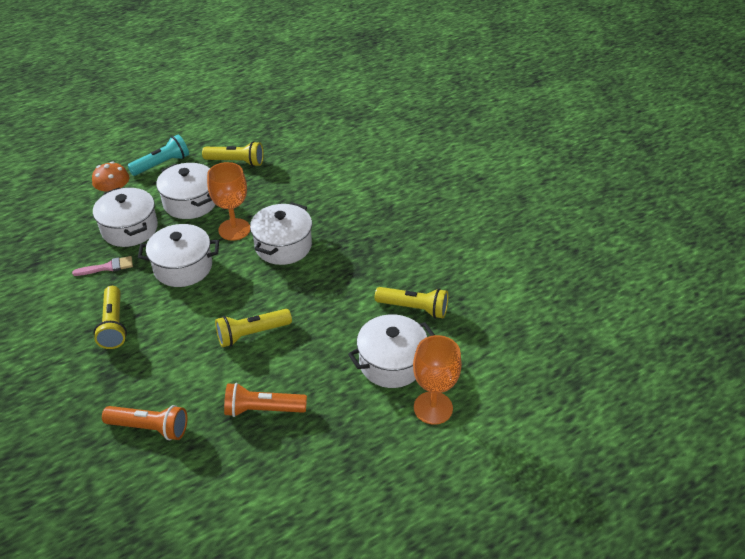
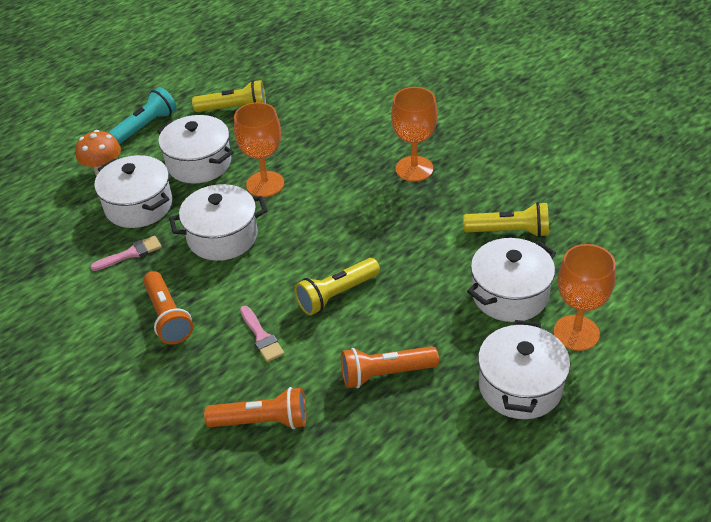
camera: 10 degrees left, 0 degrees up
yellow flashlight [93,286,127,349] -> orange flashlight [143,271,193,345]
white pot [250,202,312,265] -> white pot moved to [478,320,570,419]
none -> pink brush [240,306,285,362]
none -> orange goblet [391,87,437,182]

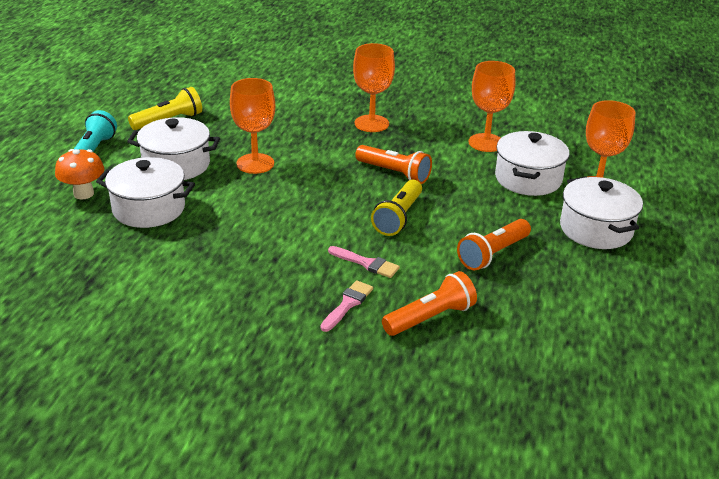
camera: 35 degrees left, 10 degrees down
pink brush [90,236,162,271] -> pink brush moved to [321,280,373,332]
orange flashlight [143,271,193,345] -> orange flashlight moved to [355,145,432,184]
white pot [169,184,267,261] -> none
yellow flashlight [464,202,549,237] -> orange goblet [469,61,515,152]

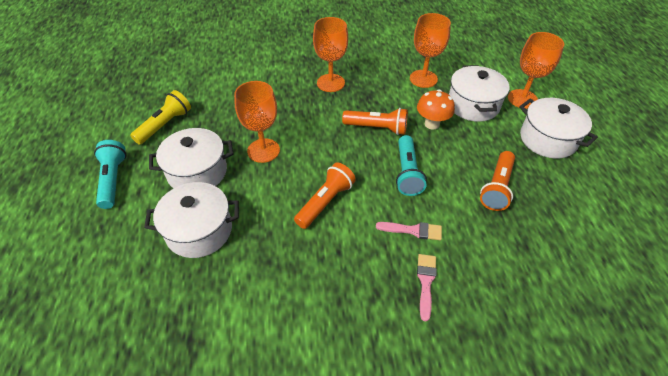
camera: 20 degrees left, 15 degrees up
orange mushroom [55,149,104,200] -> orange mushroom moved to [417,90,455,129]
yellow flashlight [371,179,422,236] -> turquoise flashlight [396,135,427,196]
orange flashlight [382,271,477,336] -> orange flashlight moved to [294,163,356,229]

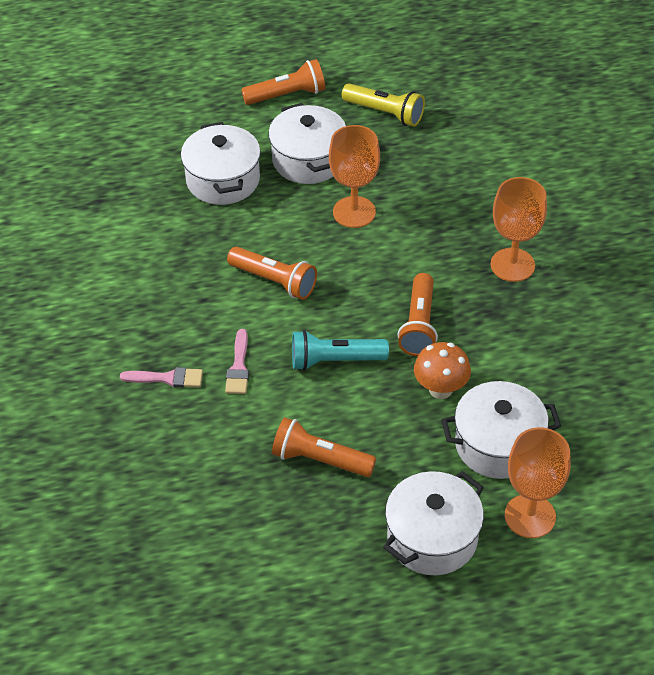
camera: 85 degrees right, 0 degrees up
turquoise flashlight [94,140,126,209] -> orange flashlight [241,59,325,105]
orange goblet [410,13,451,88] -> none

